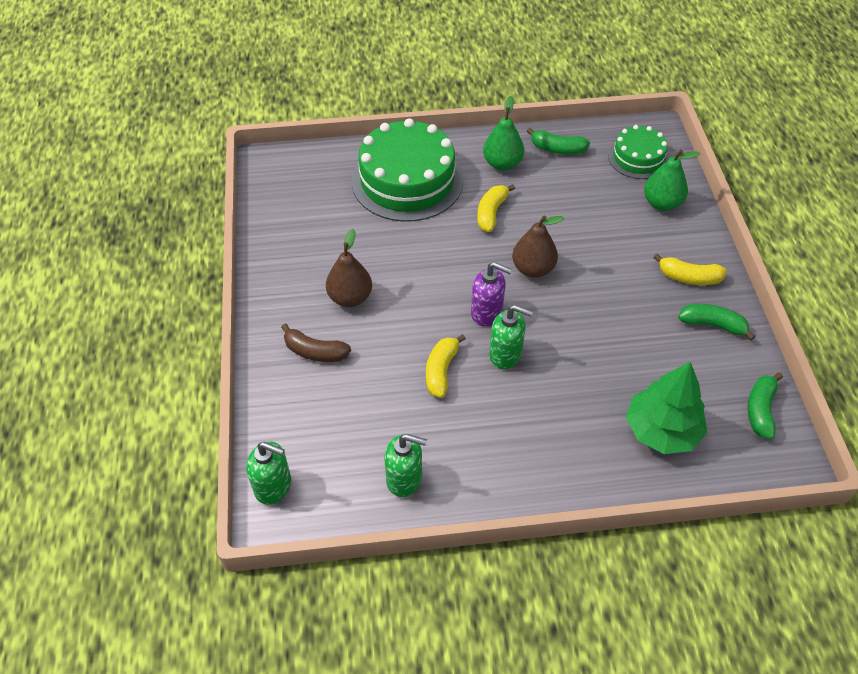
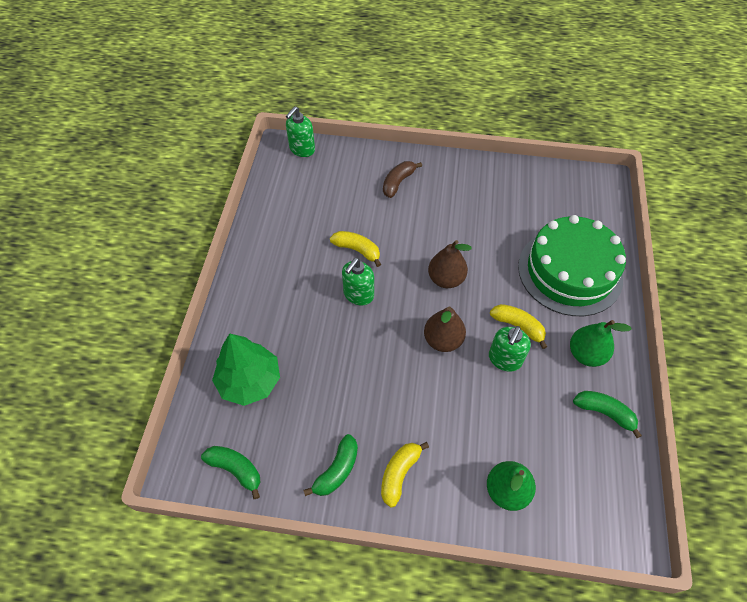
camera: 105 degrees right, 5 degrees up
brown pear [326,229,372,307] -> brown pear moved to [428,240,472,288]
green soap dispenser [384,434,427,497] -> green soap dispenser moved to [489,326,531,372]
purple soap dispenser [471,262,512,326] -> none
green banana [527,128,590,154] -> green banana turned 90 degrees clockwise [573,391,642,438]
green cake [608,125,668,179] -> none

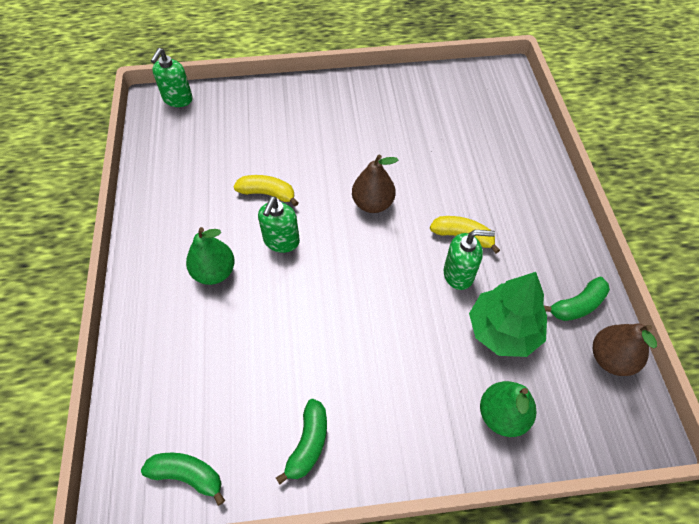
camera: 15 degrees left, 0 degrees up
green tree [212,333,280,406] -> green tree moved to [469,272,547,357]
yellow banana [381,442,429,508] -> none
brown banana [383,161,422,198] -> none
brown pear [424,306,466,352] -> brown pear moved to [593,323,657,376]
green soap dispenser [489,326,531,372] -> green soap dispenser turned 105 degrees counterclockwise [444,230,495,290]
green cake [518,215,626,316] -> none
green pear [570,320,632,367] -> green pear moved to [186,227,235,285]
green banana [573,391,642,438] -> green banana turned 135 degrees clockwise [544,277,610,321]

